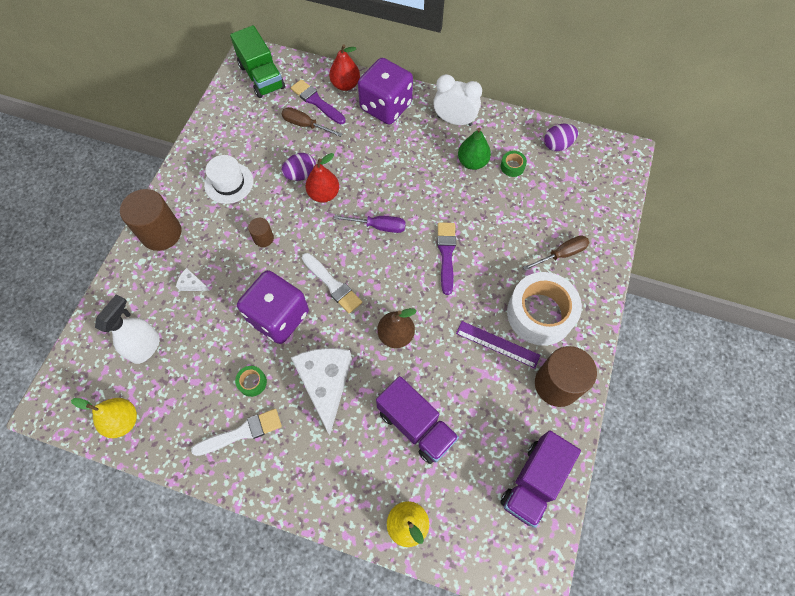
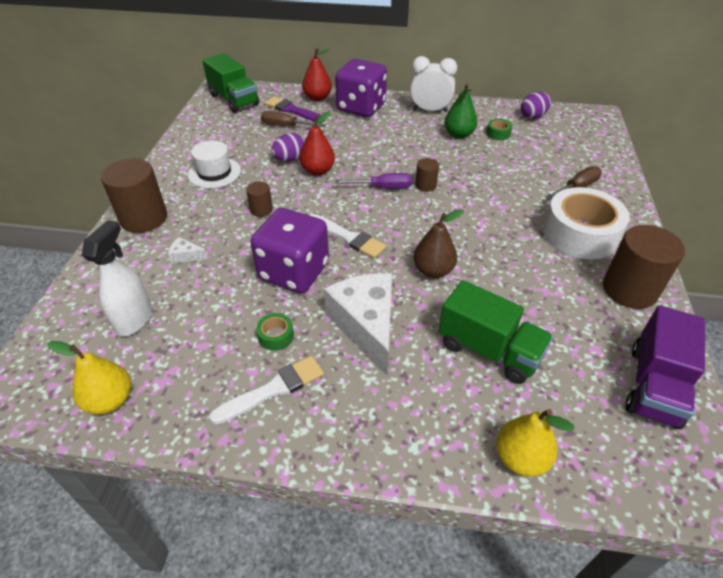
camera: 10 degrees left, 20 degrees down
purple truck [376,376,459,464] -> green truck [439,280,553,384]
purple brush [437,222,456,295] -> none
purple ruler [456,321,540,368] -> none
none -> brown cylinder [415,158,439,192]

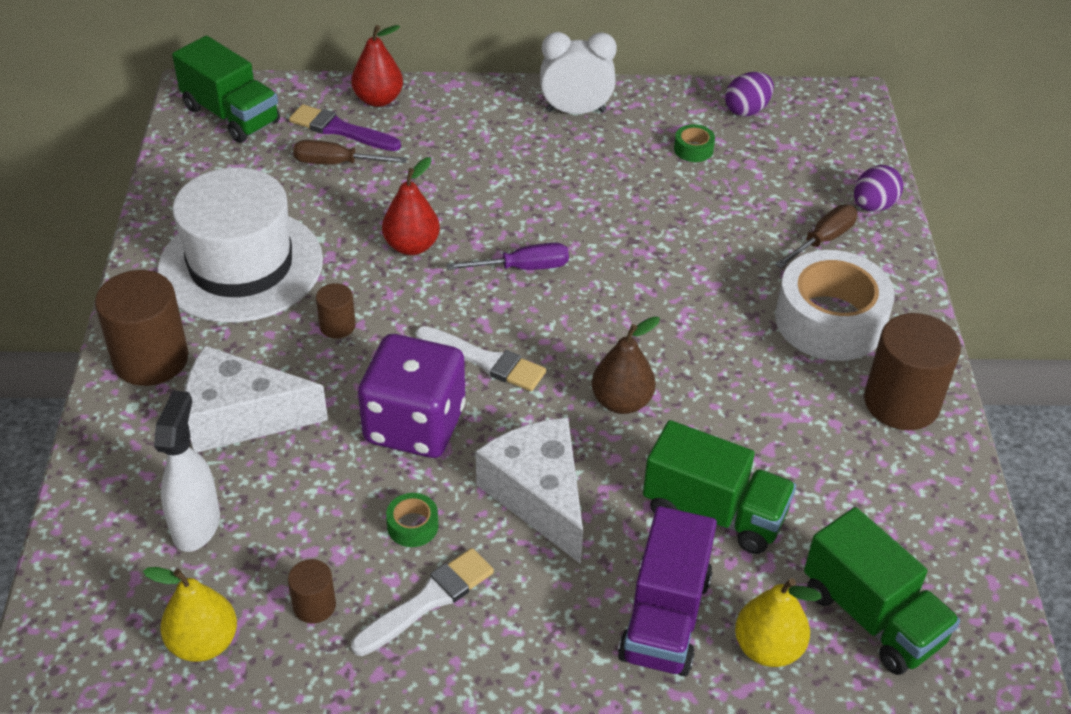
camera: 10 degrees left, 0 degrees up
white cheese [168,237,208,264] -> white cheese [184,345,328,452], size x2.47
white hat [188,141,241,188] -> white hat [158,167,323,323], size x1.88
purple egg [271,133,305,162] -> purple egg moved to [854,165,903,212]
purple dice [335,59,387,117] -> none
brown cylinder [415,158,439,192] -> brown cylinder moved to [288,559,336,623]
green pear [444,83,478,139] -> none
purple truck [626,305,705,429] -> purple truck moved to [618,506,717,676]
none -> green truck [804,507,960,675]

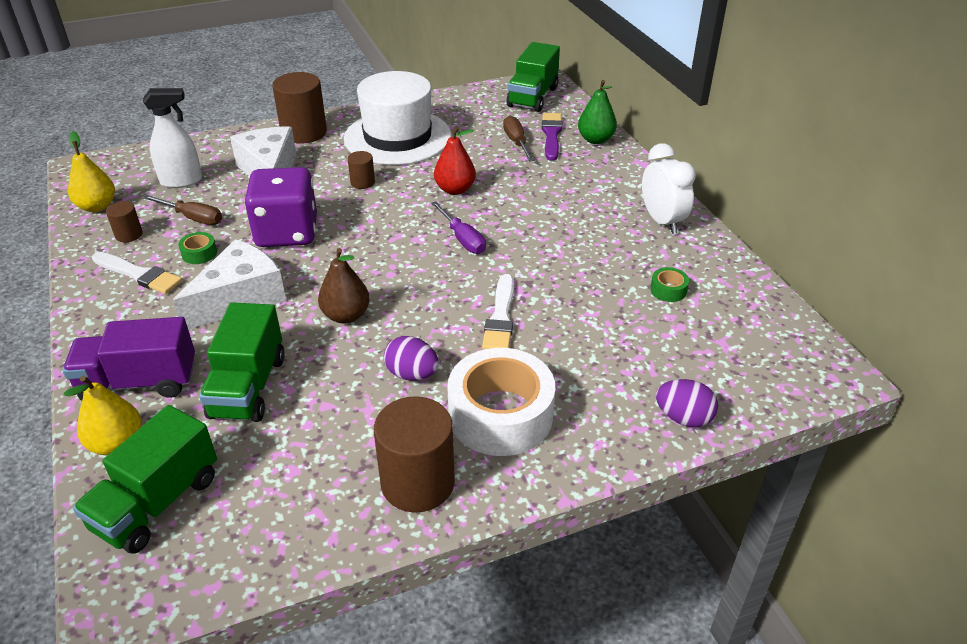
camera: 70 degrees right, 5 degrees down
red pear [351,25,403,107] -> green pear [578,80,617,144]
white brush [416,326,546,391] -> white brush moved to [482,274,514,350]
purple egg [725,72,774,116] -> purple egg moved to [384,336,439,380]
brown screwdriver [775,205,857,268] -> brown screwdriver moved to [143,195,222,225]

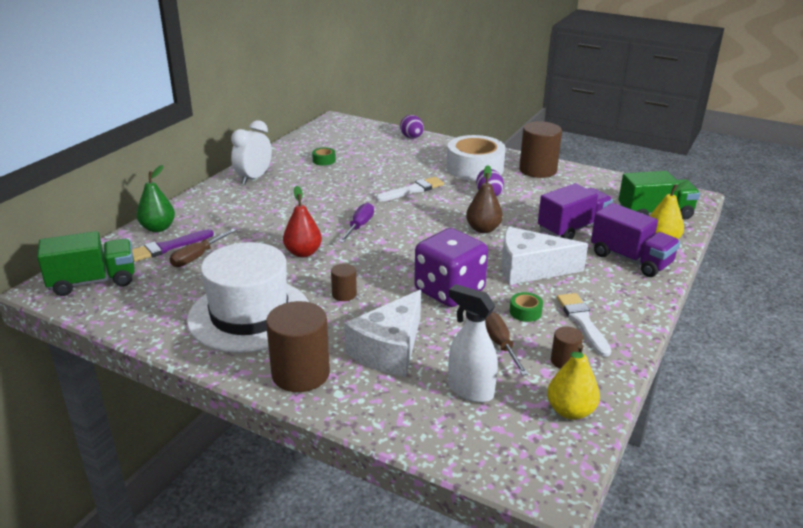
camera: 130 degrees left, 10 degrees down
green truck [199,302,285,422] -> purple truck [538,183,613,240]

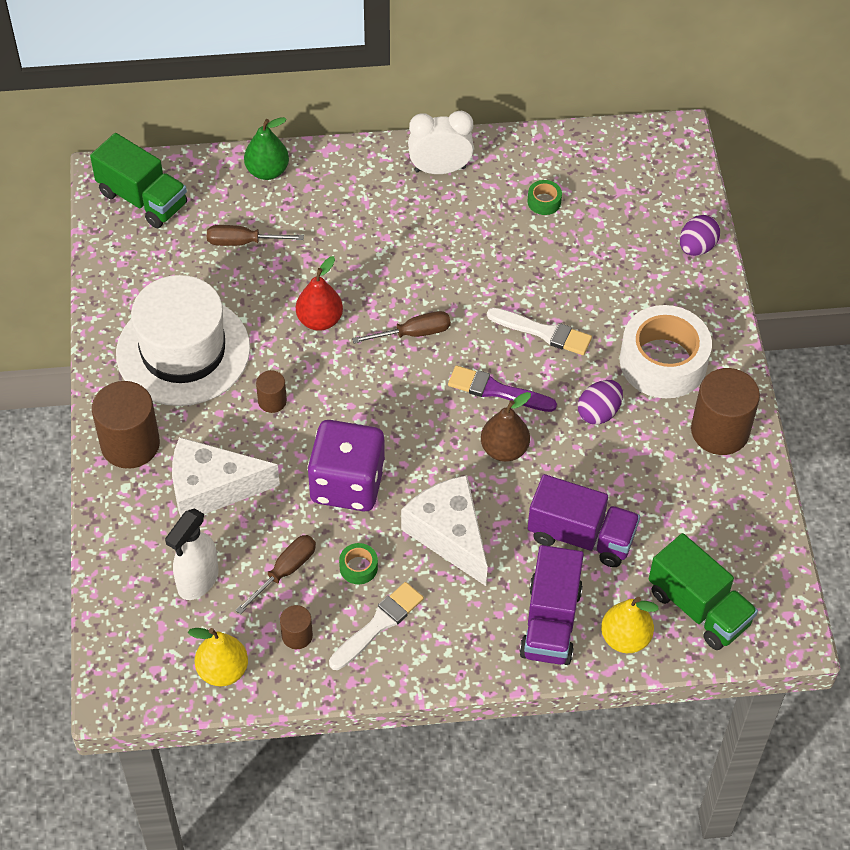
camera: 55 degrees right, 25 degrees up
purple brush [132,229,214,262] -> purple brush moved to [448,366,557,412]
purple screwdriver [339,203,374,243] -> brown screwdriver [352,311,451,344]
white spray bottle [448,284,498,403] -> white spray bottle turned 150 degrees counterclockwise [165,508,218,600]

